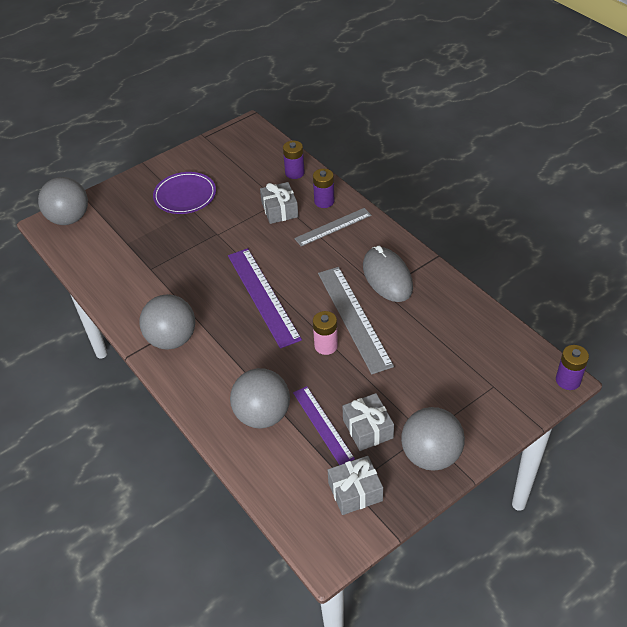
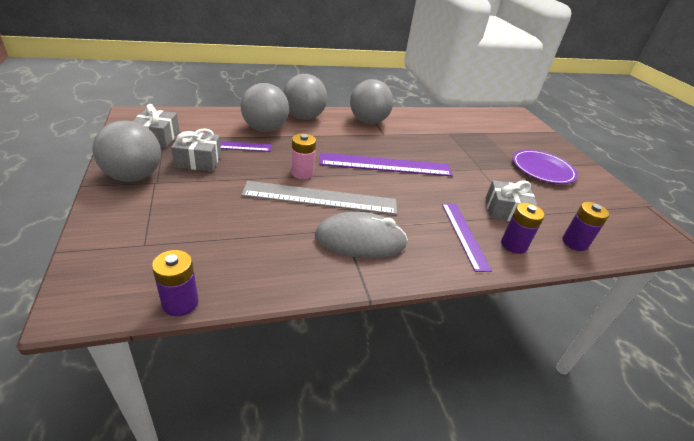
camera: 105 degrees right, 10 degrees down
grey ball [38,177,88,225] -> grey ball moved to [283,74,327,120]
grey ruler [294,208,372,246] -> purple ruler [442,203,492,272]
purple battery [556,345,589,390] -> purple battery moved to [152,250,199,317]

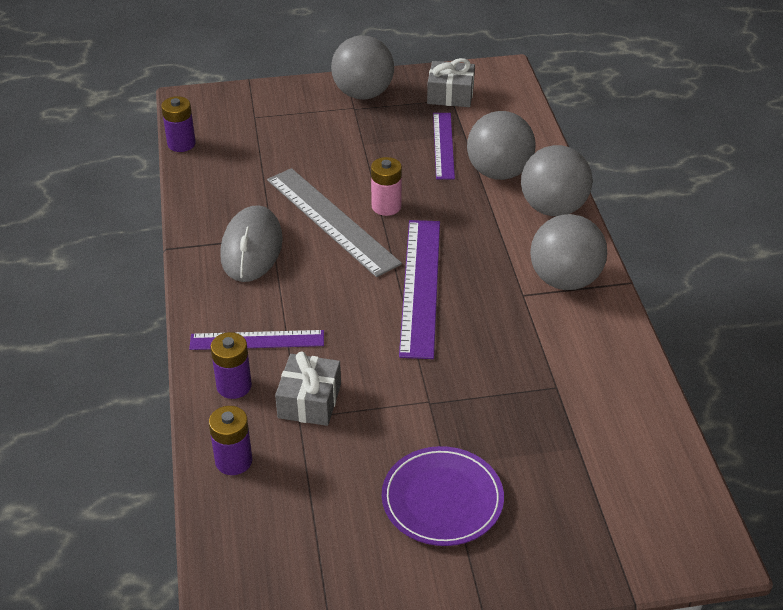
camera: 100 degrees right, 5 degrees up
grey gift [171,128,221,171] -> none
grey ruler [241,181,397,215] -> grey ruler turned 45 degrees counterclockwise [267,168,402,277]

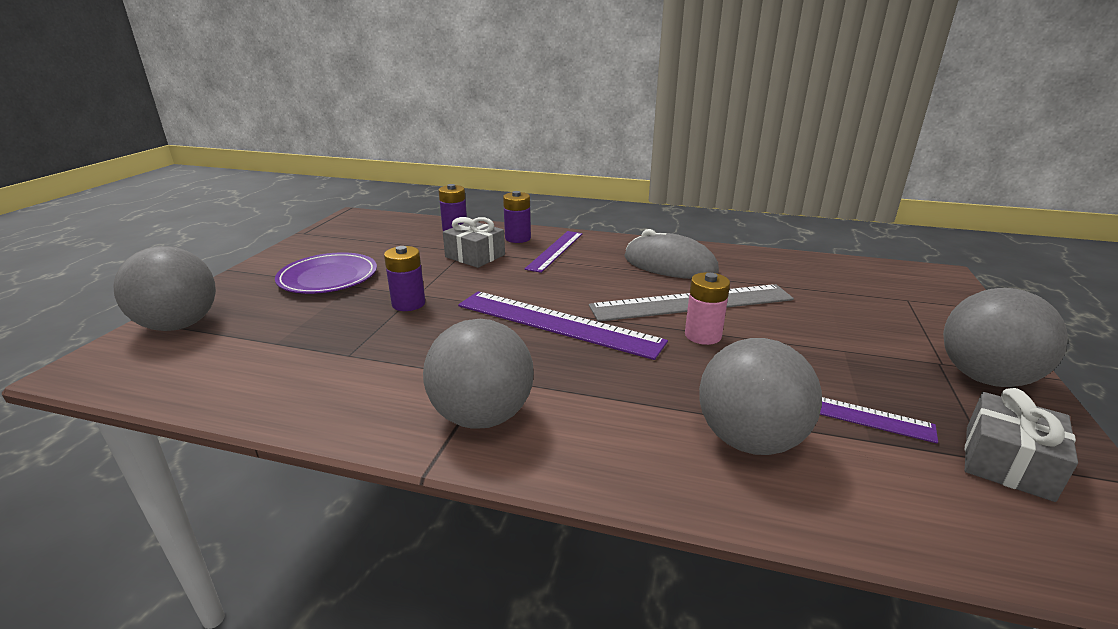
camera: 115 degrees right, 15 degrees down
purple battery [161,96,196,152] -> purple battery moved to [384,246,425,311]
grey ball [521,145,593,216] -> grey ball moved to [113,246,216,331]

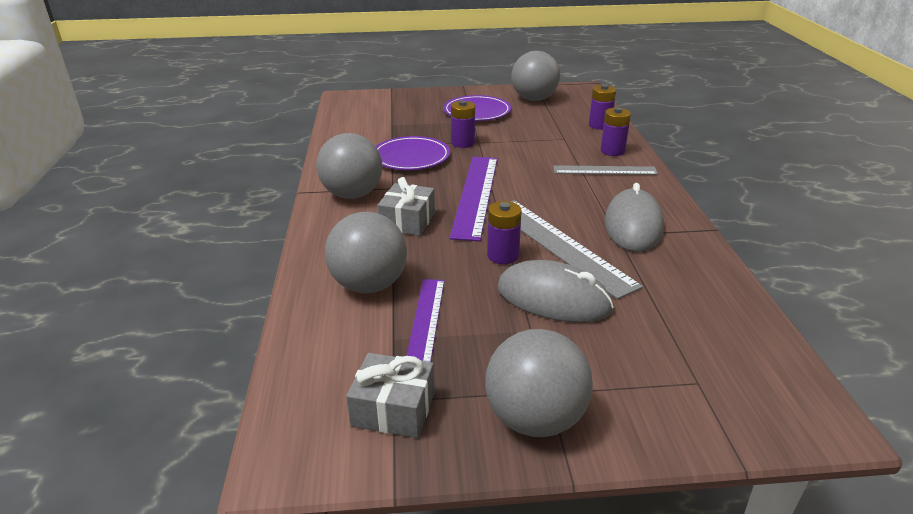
camera: 70 degrees right, 5 degrees up
grey ball [113,246,216,331] -> grey ball moved to [511,51,560,101]
grey gift [443,217,505,268] -> grey gift moved to [378,177,435,236]
purple ruler [524,231,583,273] -> grey ruler [553,165,658,175]
pink battery [685,272,730,345] -> purple battery [487,201,522,264]
none -> purple plate [376,136,450,170]
none -> grey mouse [497,260,614,323]

